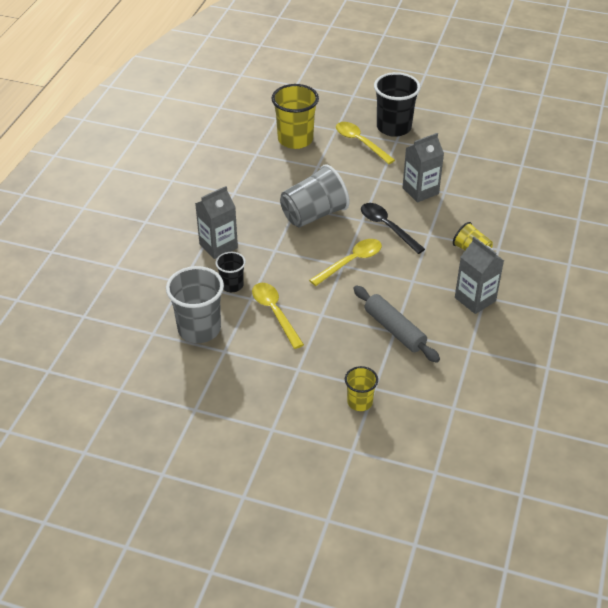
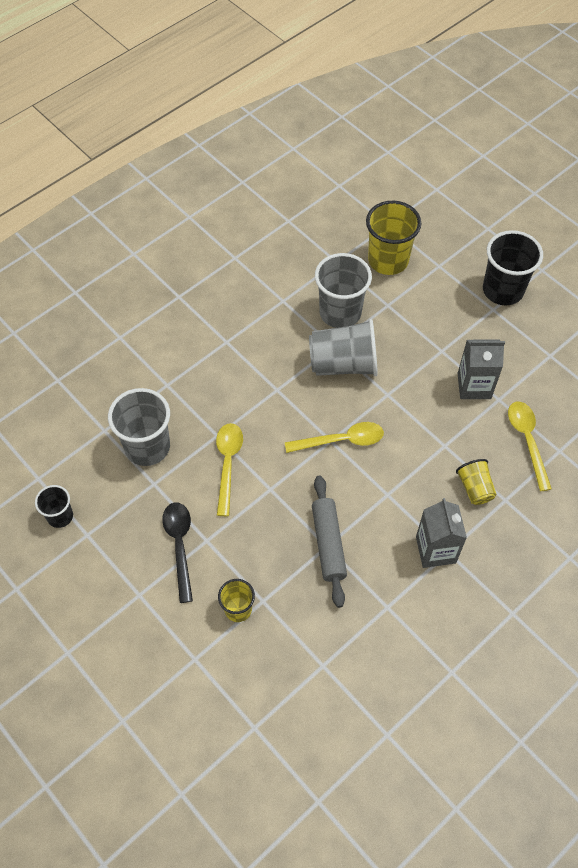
camera: 30 degrees right, 15 degrees up
grey carton [195,186,238,259] -> none
black cup [215,252,246,292] -> black cup moved to [35,485,73,528]
yellow spoon [336,122,395,164] -> yellow spoon moved to [508,402,552,491]
black spoon [361,203,425,254] -> black spoon moved to [162,502,193,603]
none -> grey cup [315,253,372,328]

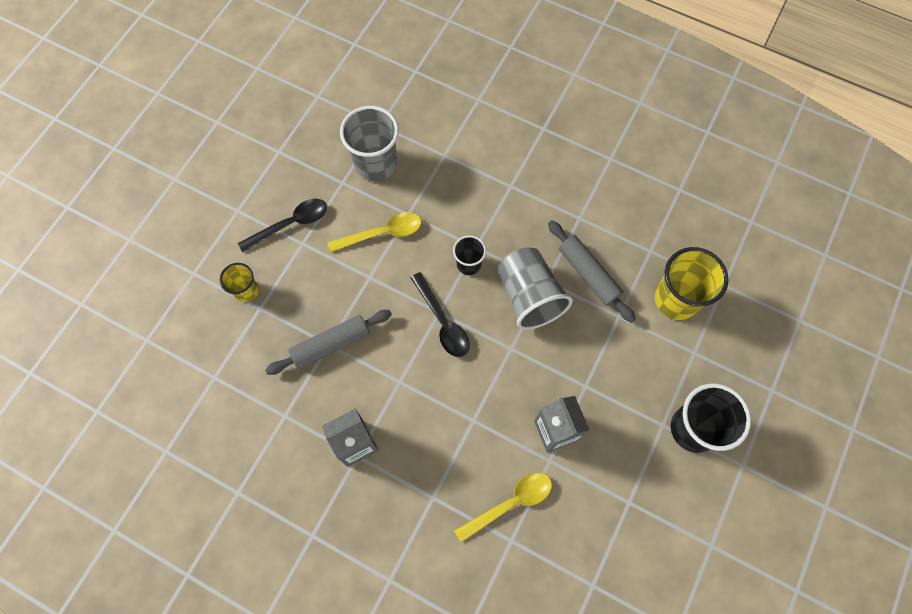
camera: 70 degrees right, 10 degrees up
black cup [35,485,73,528] -> black cup moved to [453,235,486,275]
yellow spoon [285,422,384,453] -> black spoon [410,272,470,357]
grey cup [315,253,372,328] -> grey rolling pin [548,220,635,323]
yellow cup [456,459,496,505] -> none

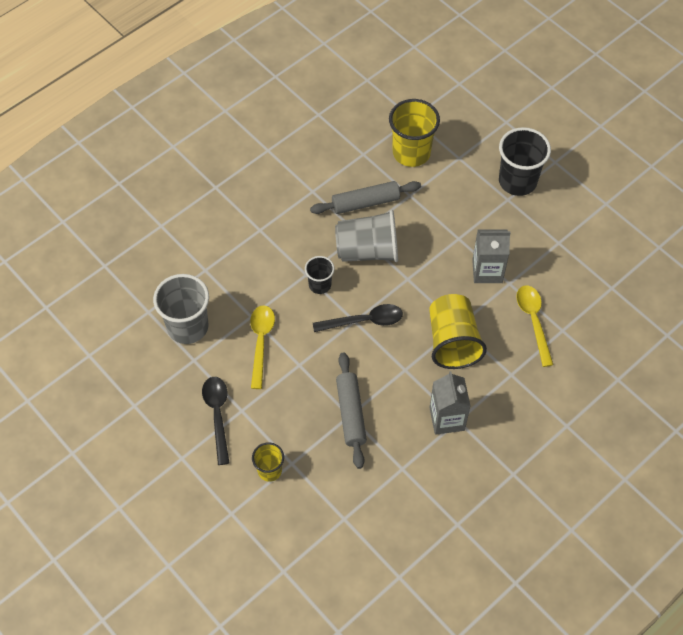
camera: 70 degrees left, 10 degrees down
none -> yellow cup [429,294,487,369]

